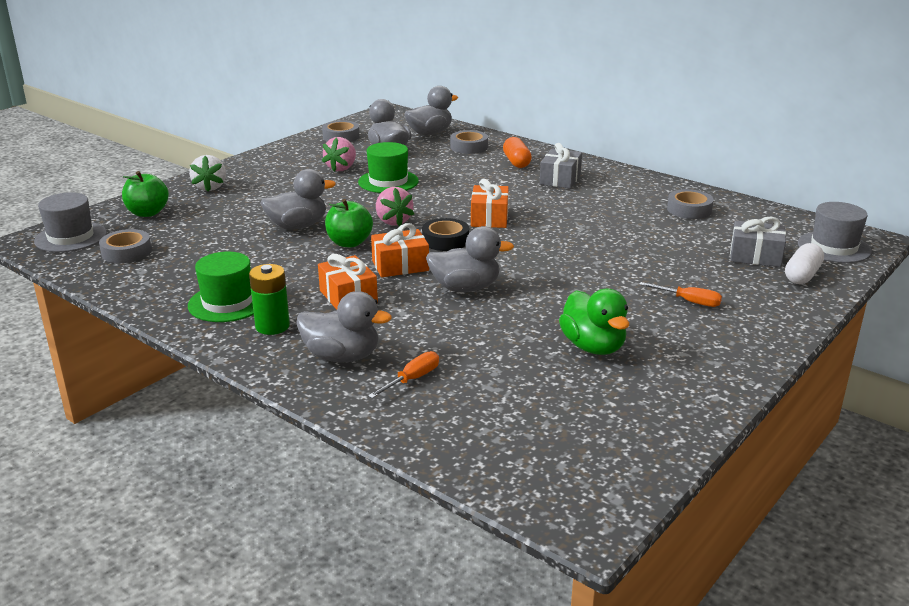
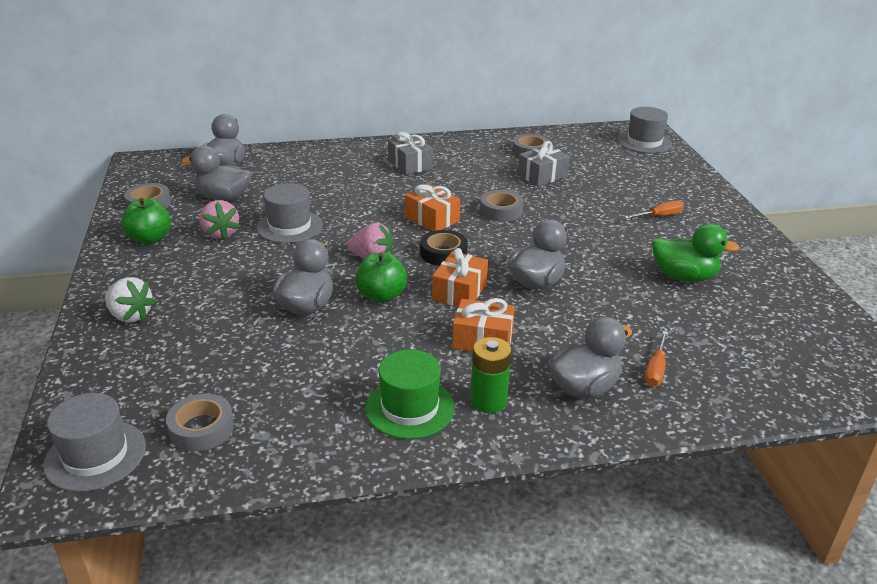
camera: 50 degrees left, 5 degrees up
green apple [122,171,169,217] -> green apple moved to [121,198,171,244]
green hat [358,142,419,193] -> grey hat [257,183,323,243]
orange screwdriver [368,351,439,398] -> orange screwdriver turned 150 degrees counterclockwise [645,331,668,387]
grey tape [450,130,488,154] -> grey tape moved to [480,190,524,222]
orange capsule [503,137,532,168] -> none
grey gift [730,216,786,267] -> grey gift moved to [518,141,570,187]
white capsule [785,243,824,284] -> none

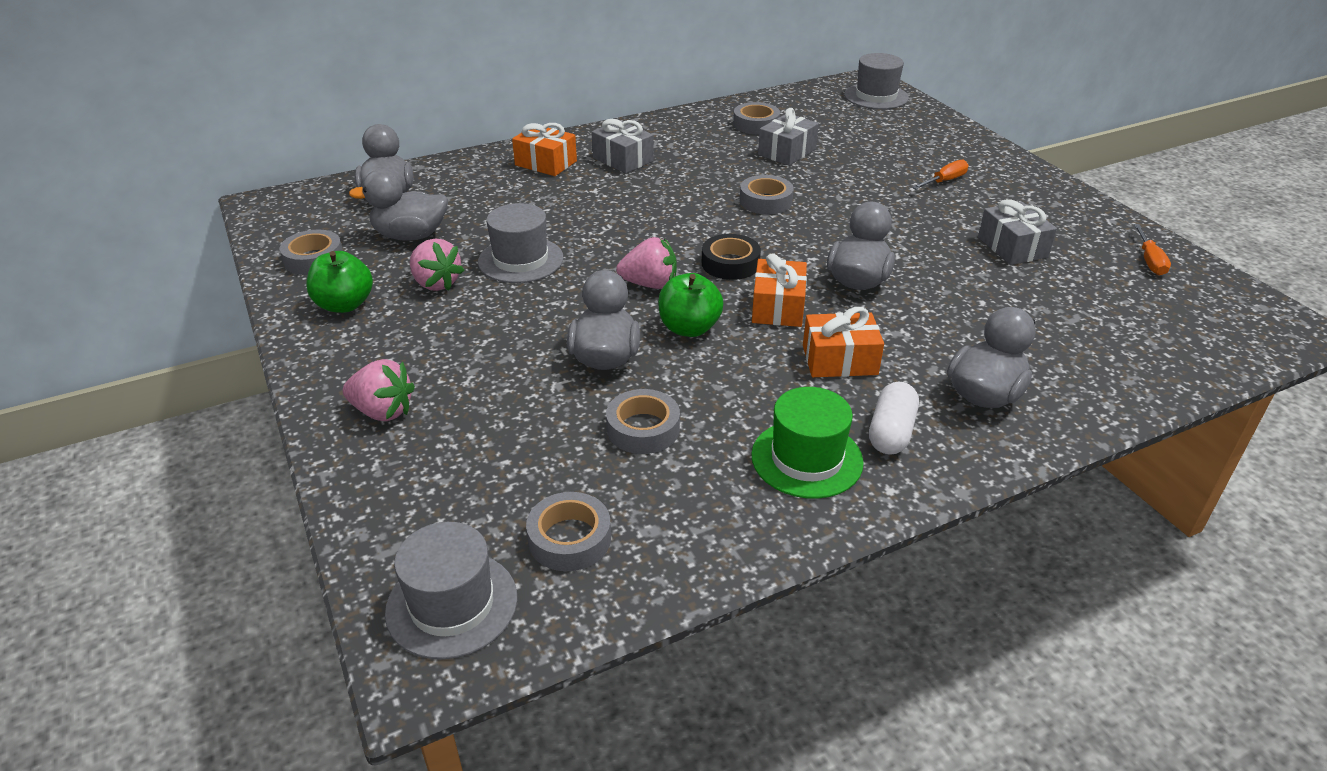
camera: 15 degrees left, 5 degrees up
white strawberry [105,277,156,323] -> pink strawberry [343,359,415,421]
orange gift [405,184,460,231] -> orange gift moved to [512,123,577,176]
green battery [471,337,511,413] -> white capsule [869,382,919,455]
orange screwdriver [645,331,668,387] -> orange screwdriver moved to [1134,224,1171,275]
green duck [652,224,740,282] -> grey gift [978,199,1057,265]
none -> grey tape [606,389,680,454]

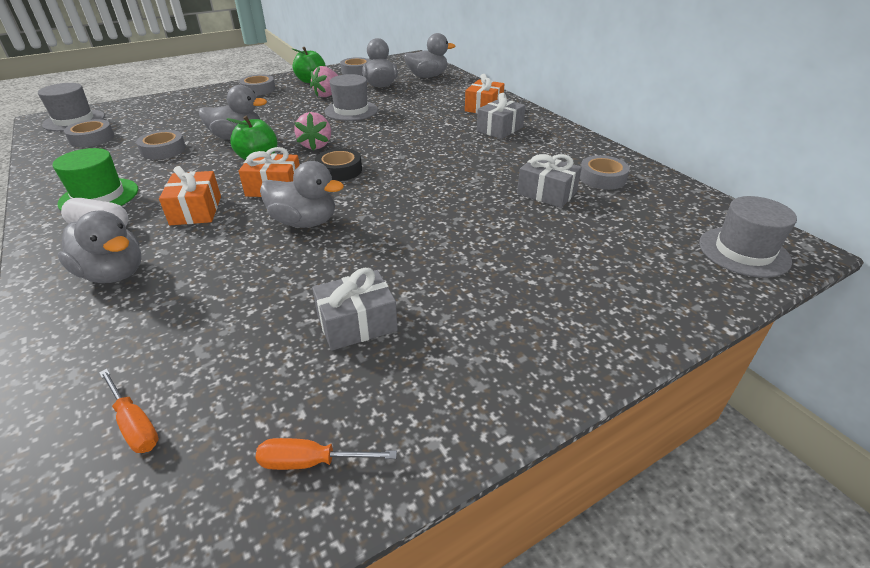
camera: 85 degrees right, 0 degrees up
pink strawberry [343,359,415,421] -> none
grey tape [740,175,794,214] -> grey tape moved to [239,74,276,96]
orange screwdriver [912,160,968,189] -> orange screwdriver moved to [99,369,159,453]

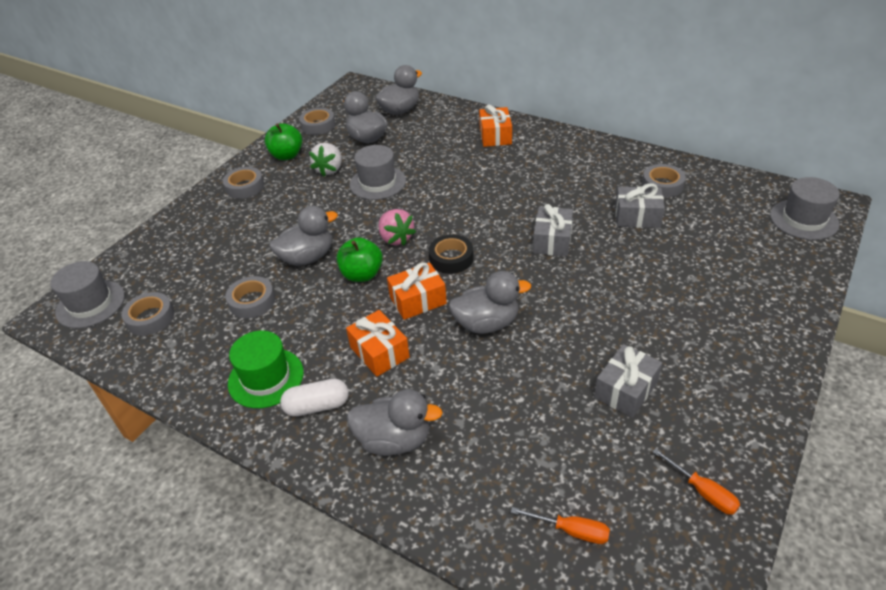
camera: 25 degrees left, 5 degrees up
orange screwdriver [256,438,397,470] -> orange screwdriver turned 105 degrees counterclockwise [652,448,740,515]
pink strawberry [310,66,339,97] -> white strawberry [309,143,342,176]
grey gift [477,93,526,139] -> grey gift moved to [533,204,573,256]

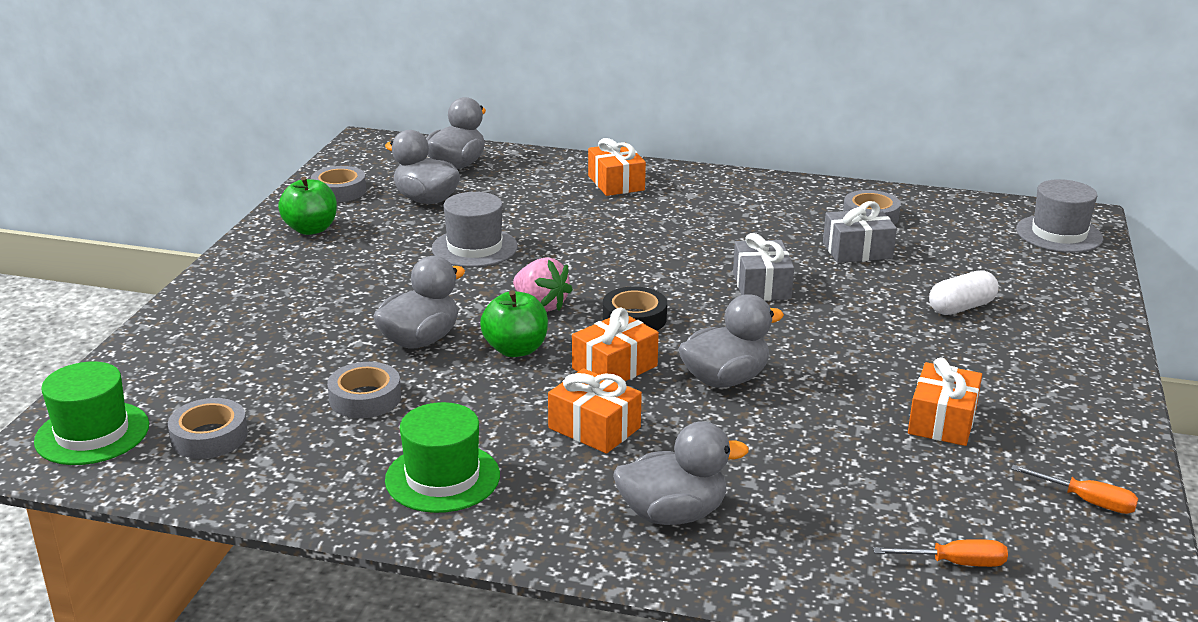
camera: 20 degrees left, 15 degrees down
grey hat [50,261,125,328] -> green hat [34,362,149,465]
grey tape [223,167,264,199] -> none
white capsule [280,379,349,417] -> white capsule moved to [929,270,999,315]
white strawberry [309,143,342,176] -> none
grey gift [594,344,662,418] -> orange gift [908,357,982,446]

